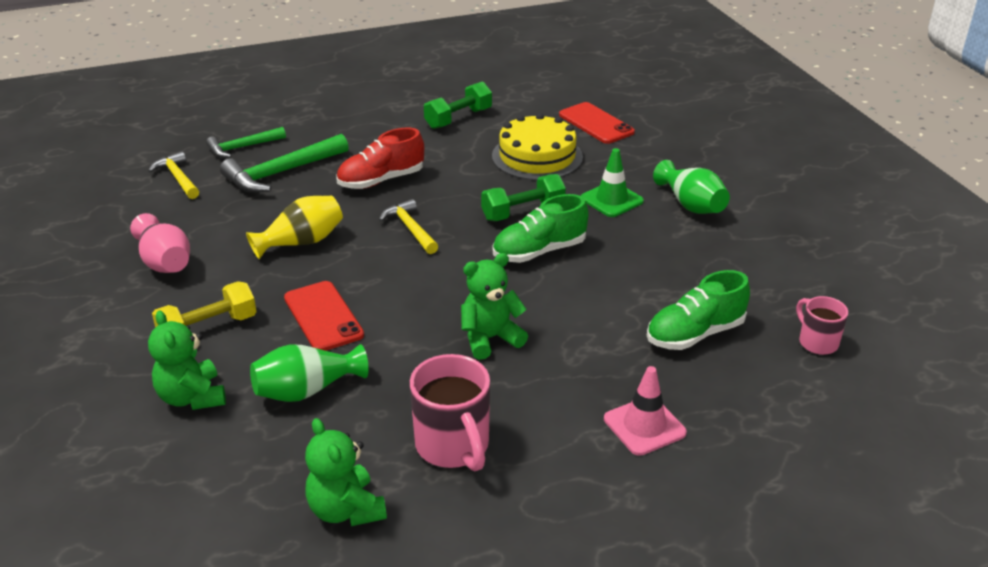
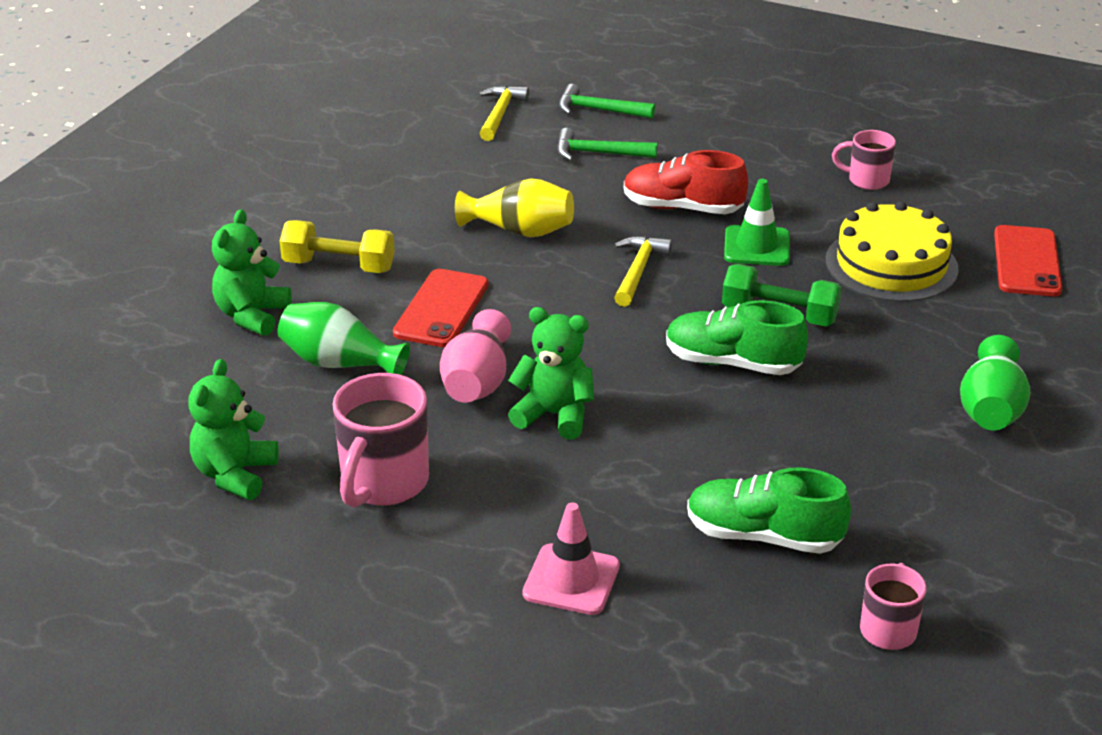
camera: 45 degrees right, 0 degrees up
pink vase [130,213,190,273] -> pink vase moved to [440,309,511,403]
green hammer [220,134,349,193] -> green hammer [557,128,657,161], size x0.63
green dumbbell [424,82,492,129] -> pink mug [832,130,896,190]
green traffic cone [581,148,644,217] -> green traffic cone moved to [724,179,790,266]

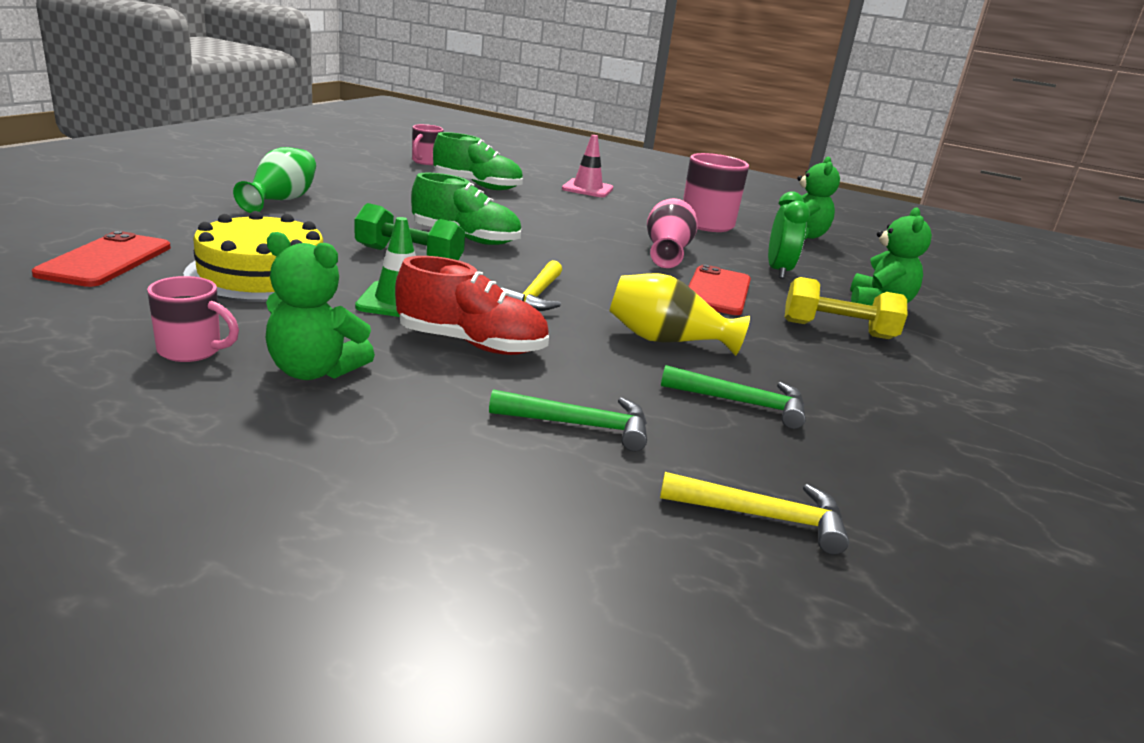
camera: 175 degrees right, 10 degrees down
green vase [278,302,410,375] -> green clock [768,191,810,279]
yellow hammer [479,85,529,141] -> yellow hammer turned 90 degrees counterclockwise [660,472,849,554]
green teddy bear [508,307,594,440] -> green teddy bear moved to [265,232,375,380]
green hammer [559,84,655,119] -> green hammer moved to [661,365,806,429]

